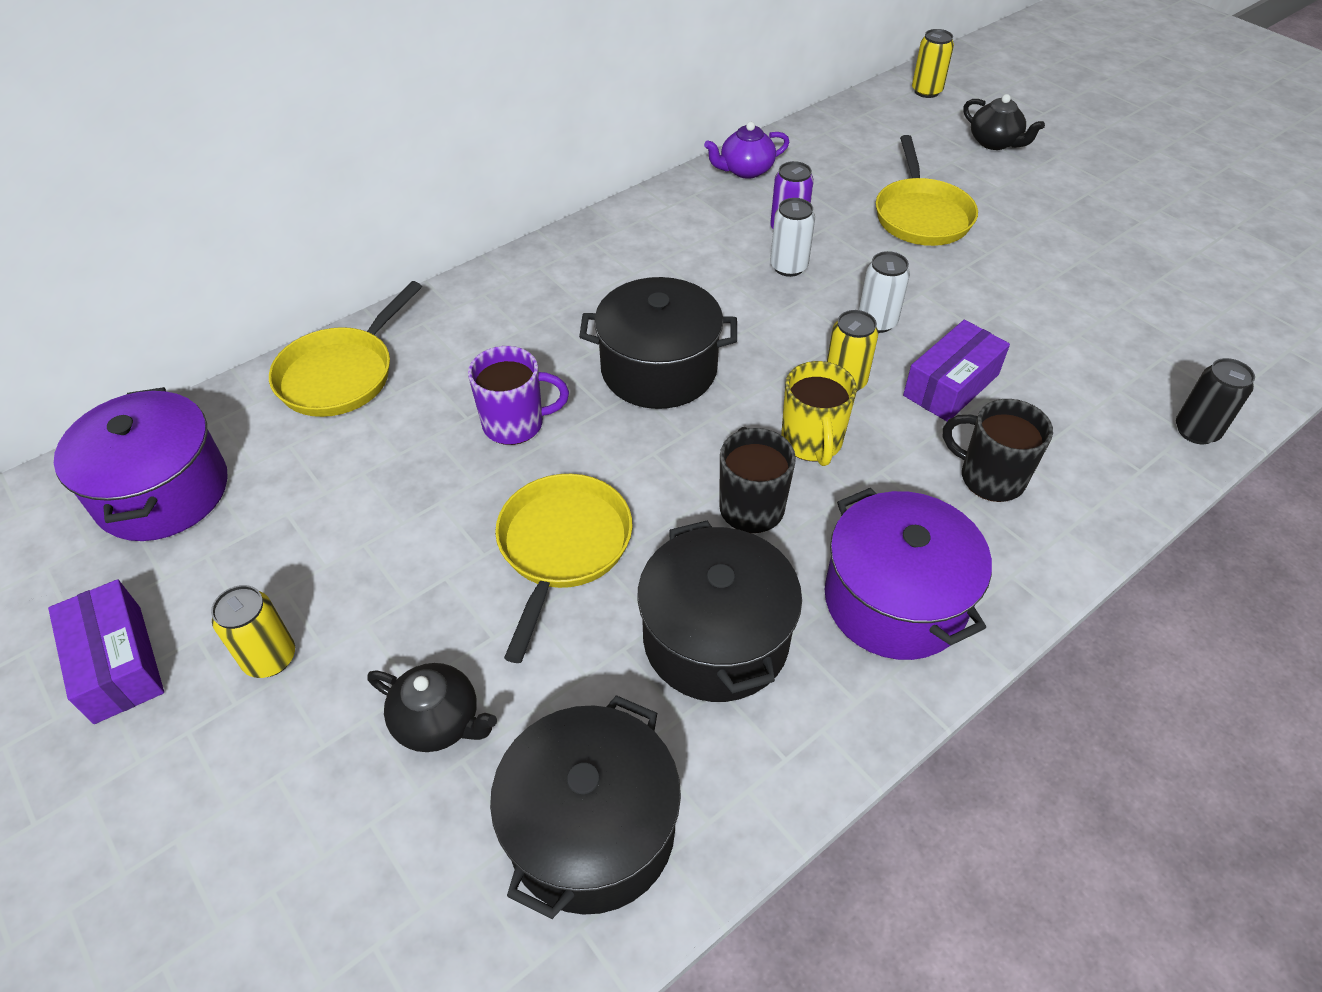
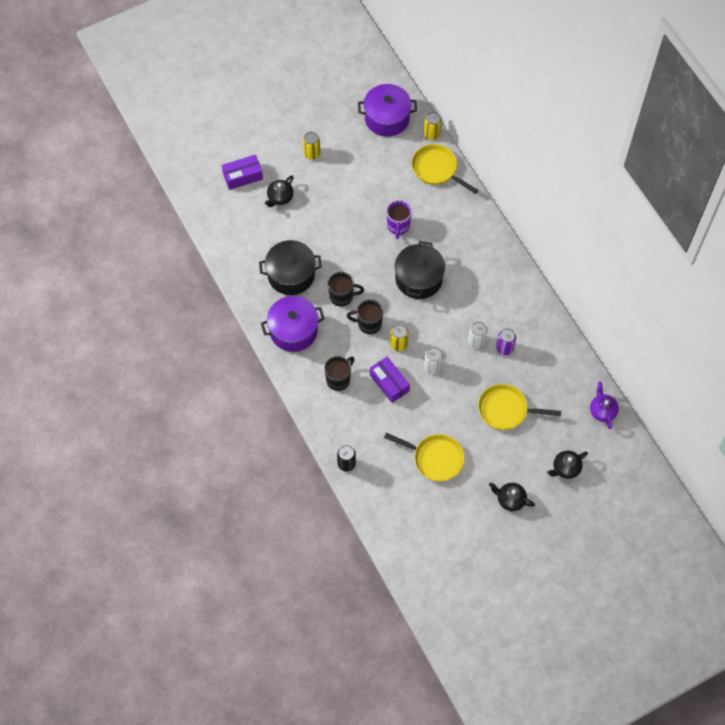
camera: 100 degrees right, 15 degrees up
purple box [48,579,164,724] -> purple box moved to [222,155,263,190]
black pot [490,695,681,919] -> none
yellow pan [495,474,632,663] -> yellow pan moved to [384,433,465,481]
purple teapot [704,122,789,179] -> purple teapot moved to [590,382,619,429]
yellow mug [781,361,857,466] -> black mug [347,299,383,334]
yellow can [912,29,954,98] -> yellow can moved to [424,112,441,140]
none -> black teapot [489,482,535,511]

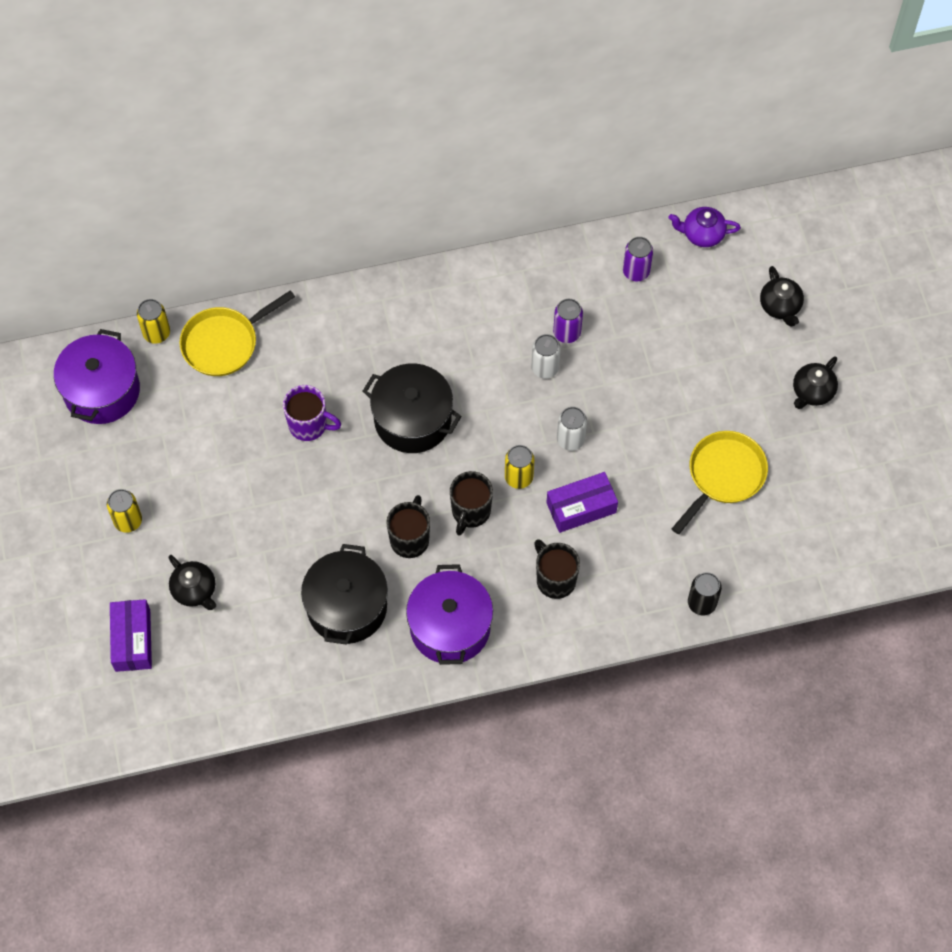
camera: 75 degrees left, 0 degrees up
yellow pan [478,384,561,430] -> none
none -> purple can [623,237,653,282]

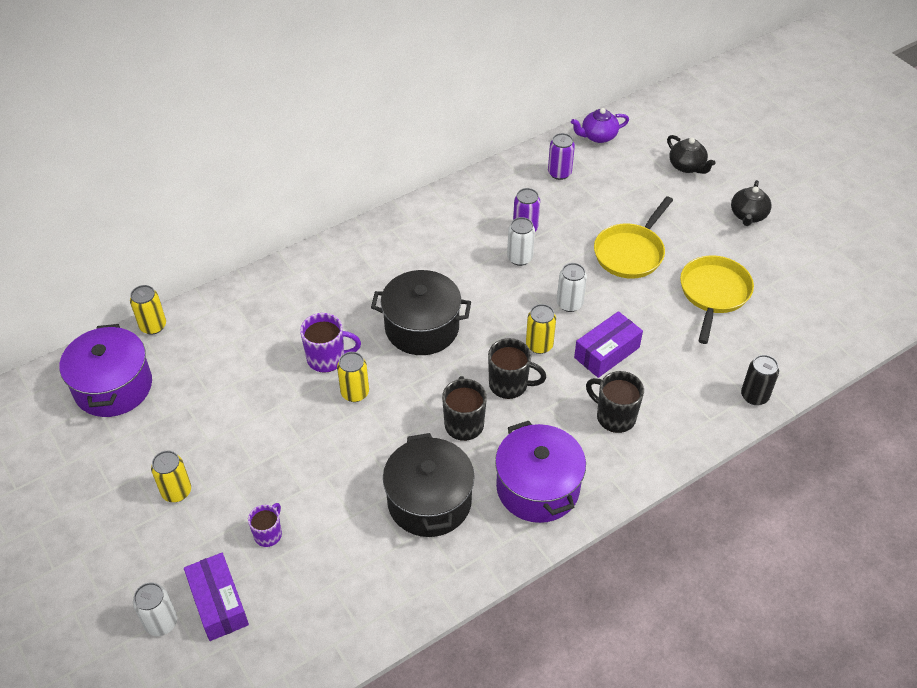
camera: 20 degrees left, 15 degrees down
black teapot [168,555,216,610] -> purple mug [248,503,282,547]
yellow pan [180,290,295,376] -> yellow pan moved to [594,196,673,279]
black mug [450,471,493,536] -> black mug turned 75 degrees counterclockwise [488,338,546,399]
none -> white can [133,583,177,636]
none -> yellow can [337,352,369,402]

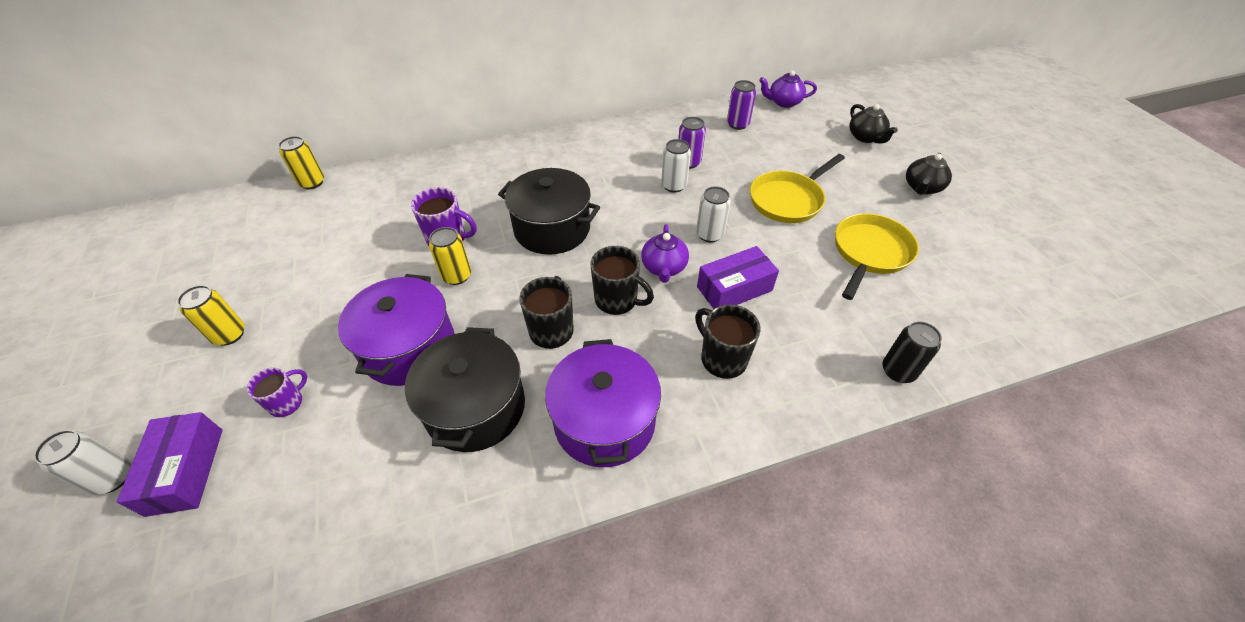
camera: 15 degrees right, 0 degrees up
purple pot [60,324,152,417] -> purple pot moved to [338,274,454,386]
yellow can [526,304,556,354] -> purple teapot [641,224,689,283]

